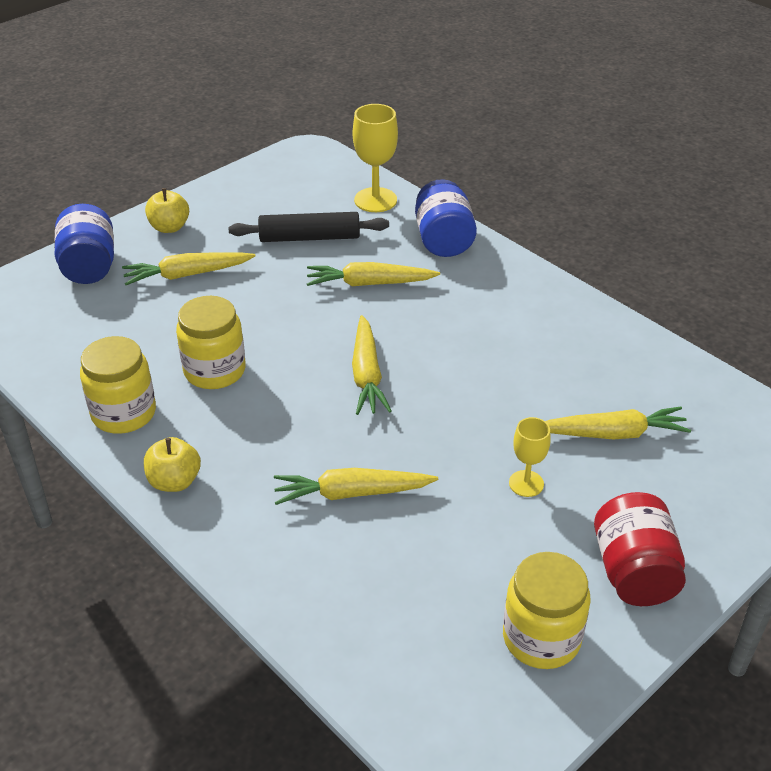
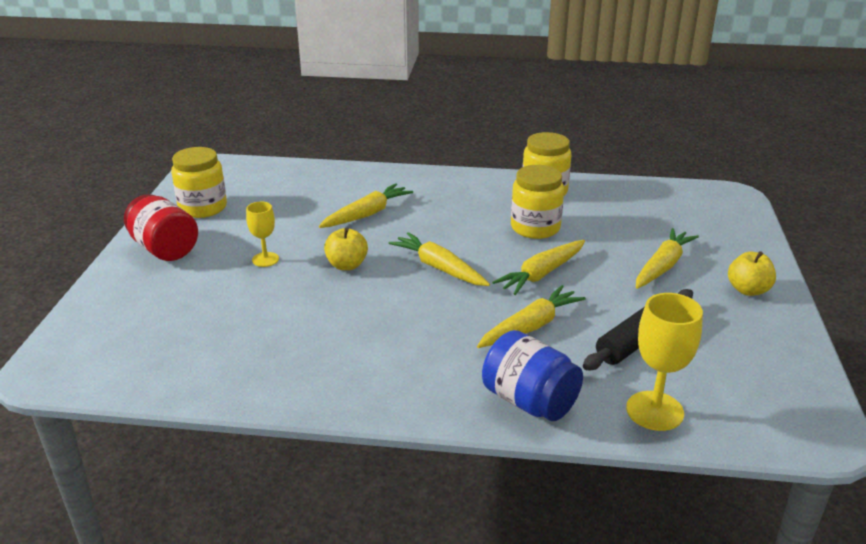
camera: 140 degrees right, 10 degrees down
blue jar [54,204,114,284] -> none
yellow apple [144,437,201,492] -> yellow apple moved to [324,228,368,270]
yellow carrot [545,406,691,439] -> yellow carrot moved to [492,240,585,295]

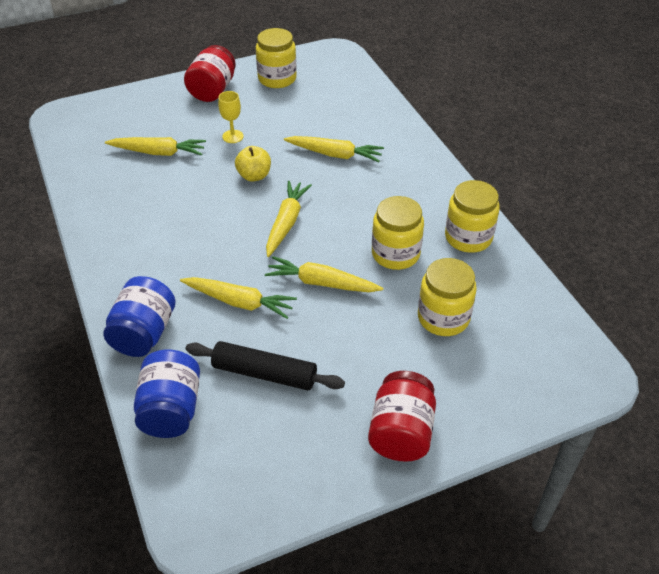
camera: 60 degrees right, 15 degrees up
yellow goblet [626,293,703,431] -> blue jar [134,350,200,438]
yellow carrot [636,228,699,289] -> yellow carrot moved to [105,137,206,156]
yellow apple [728,251,776,296] -> red jar [368,371,436,462]
none -> yellow jar [418,258,477,336]

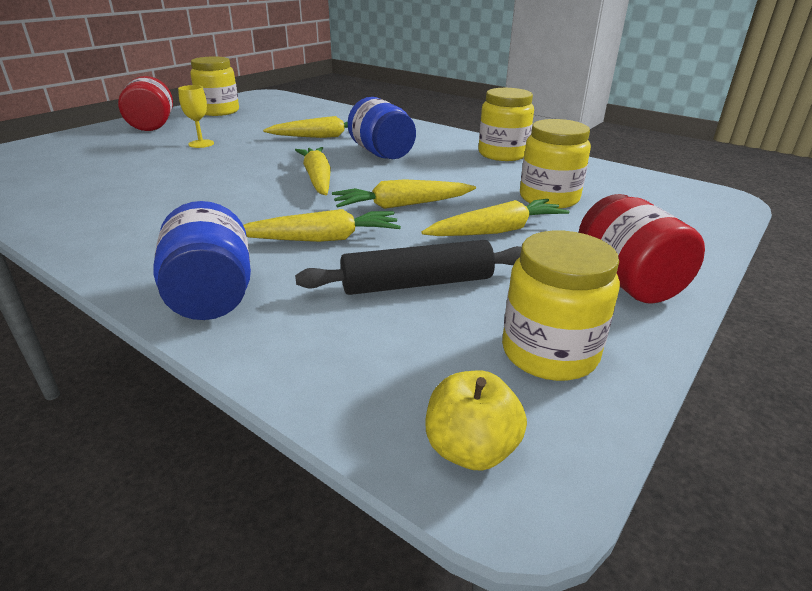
camera: 30 degrees left, 15 degrees down
yellow carrot [105,137,206,156] -> yellow carrot moved to [422,199,570,236]
blue jar [134,350,200,438] -> blue jar moved to [348,97,416,159]
yellow apple [235,146,271,182] -> yellow apple moved to [426,371,527,471]
yellow jar [372,196,424,270] -> yellow jar moved to [502,231,620,381]

